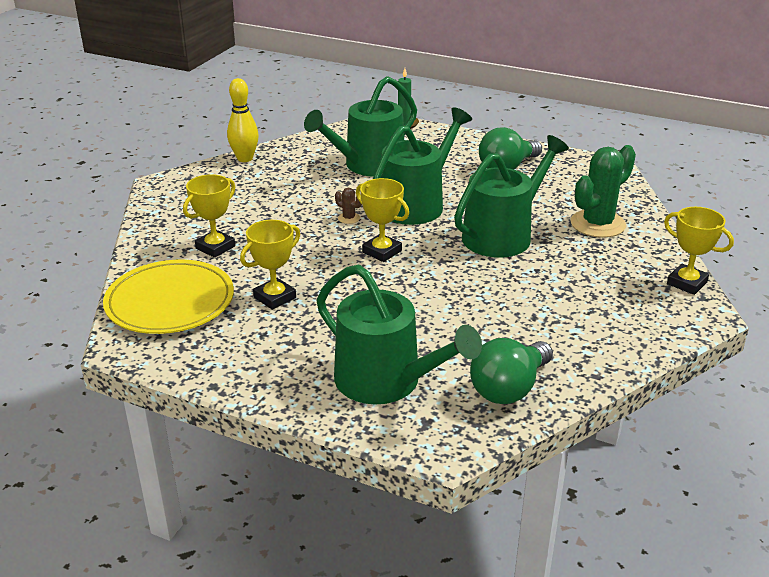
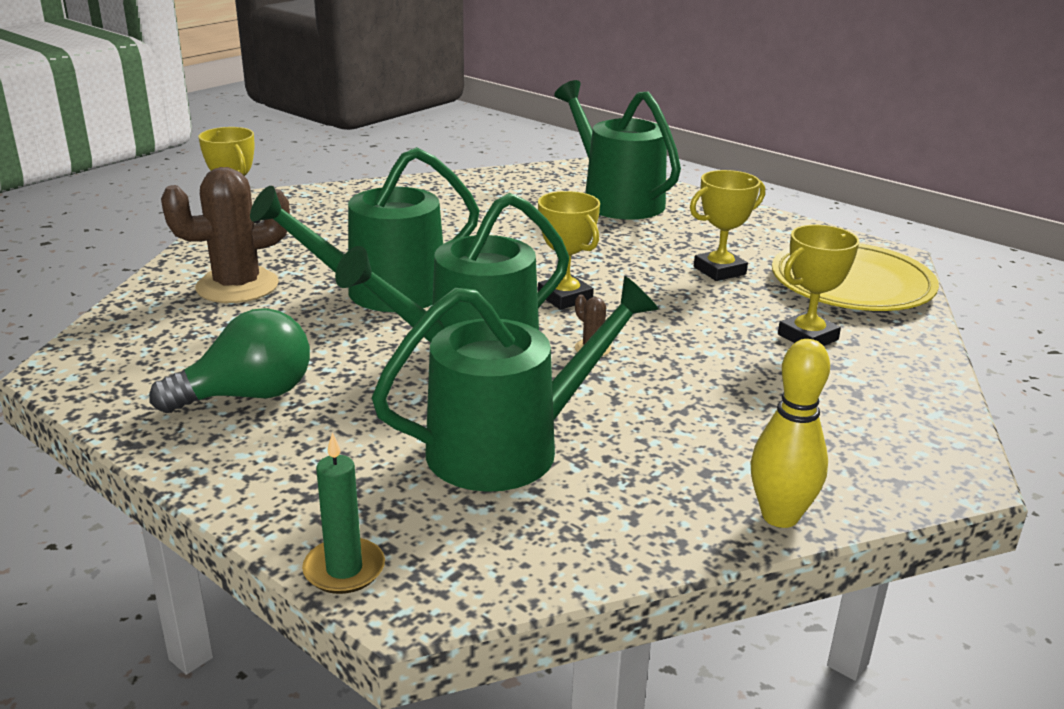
camera: 165 degrees left, 5 degrees down
green light bulb [470,338,553,404] -> none
green cactus [571,145,636,238] -> brown cactus [161,167,290,303]

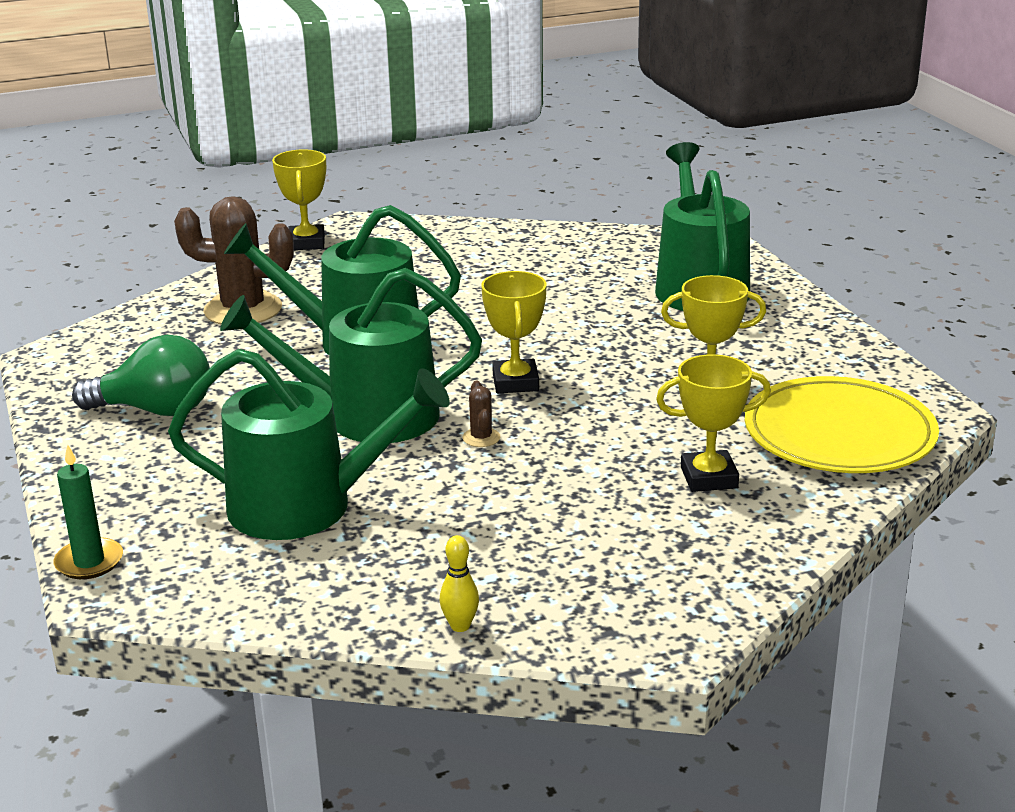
camera: 30 degrees right, 0 degrees up
yellow bowling pin [750,339,830,528] -> yellow bowling pin [440,535,479,632], size x0.55

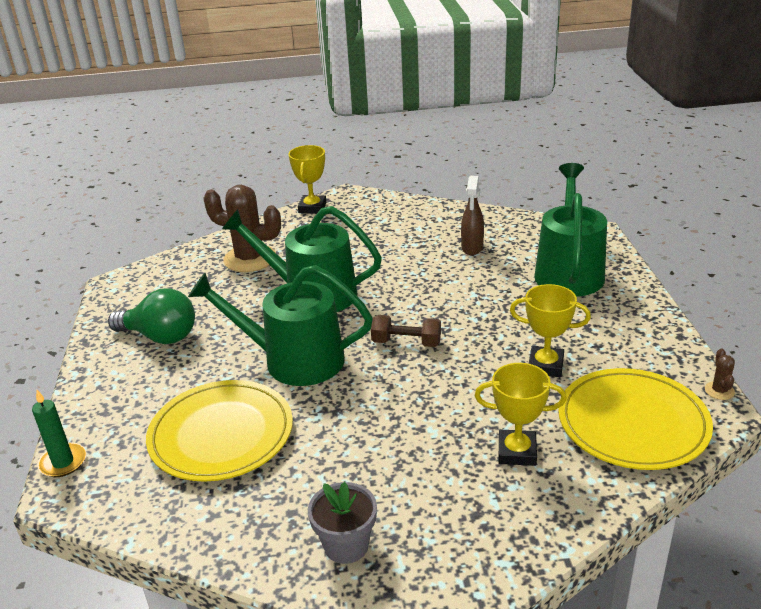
camera: 15 degrees right, 5 degrees up
green watering can [168,349,450,540] -> yellow plate [146,380,293,482]
yellow bowling pin [440,535,479,632] -> none
brown cactus [462,381,500,447] -> brown cactus moved to [705,349,735,400]
yellow trophy [481,271,547,393] -> brown dumbbell [371,315,441,347]
none -> grey flower pot [308,482,377,564]
none -> brown spray bottle [461,176,484,255]

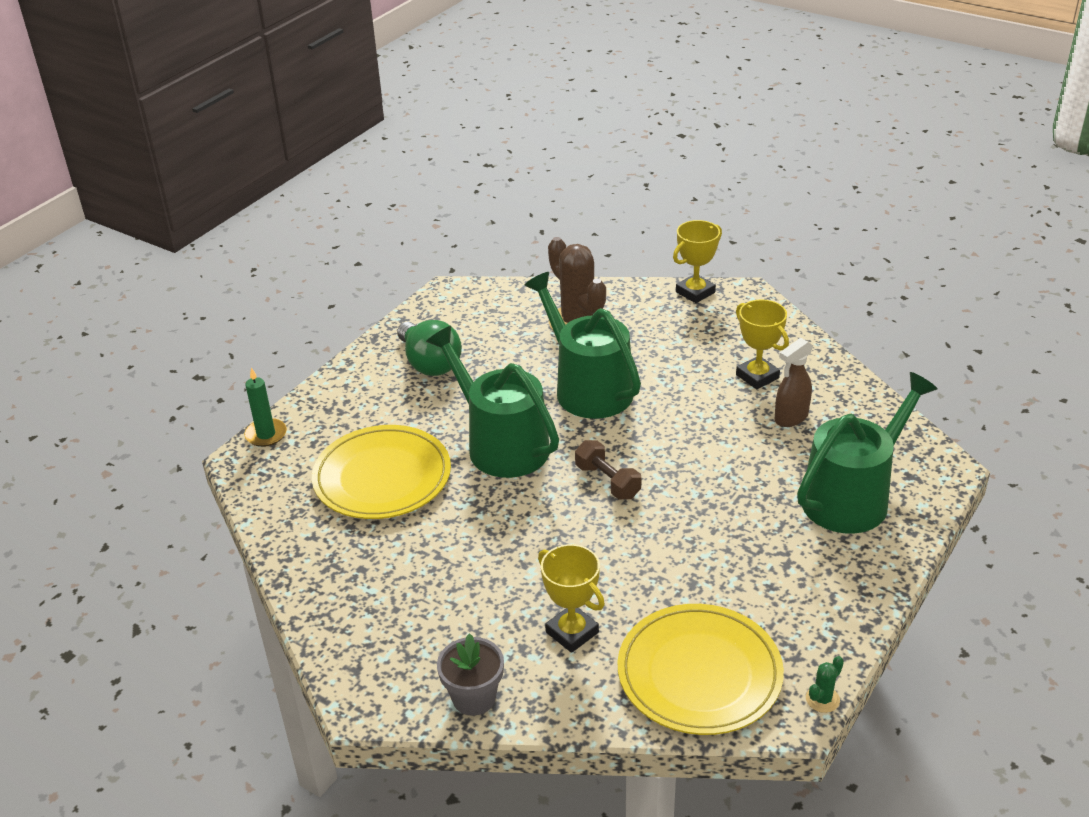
camera: 40 degrees right, 5 degrees up
grey flower pot [308,482,377,564] -> grey flower pot moved to [437,633,504,716]
yellow trophy [510,284,591,377] -> yellow trophy moved to [736,299,789,389]
brown cactus [705,349,735,400] -> green cactus [806,656,844,713]

